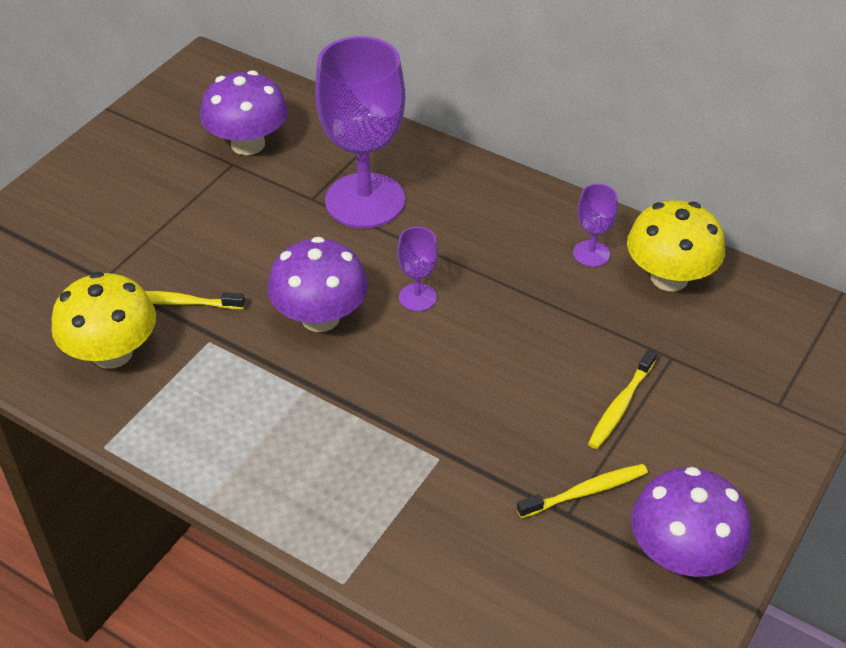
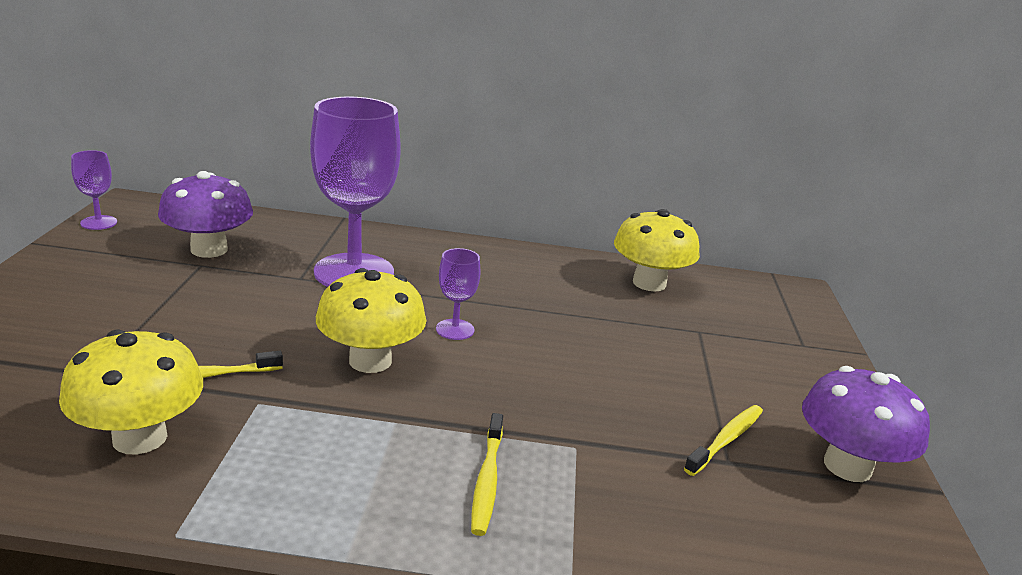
camera: 30 degrees left, 20 degrees down
purple mushroom [267,237,368,332] -> yellow mushroom [316,268,426,373]
purple goblet [573,184,618,267] -> purple goblet moved to [71,150,117,230]
yellow toothbrush [588,349,657,449] -> yellow toothbrush moved to [471,413,503,536]

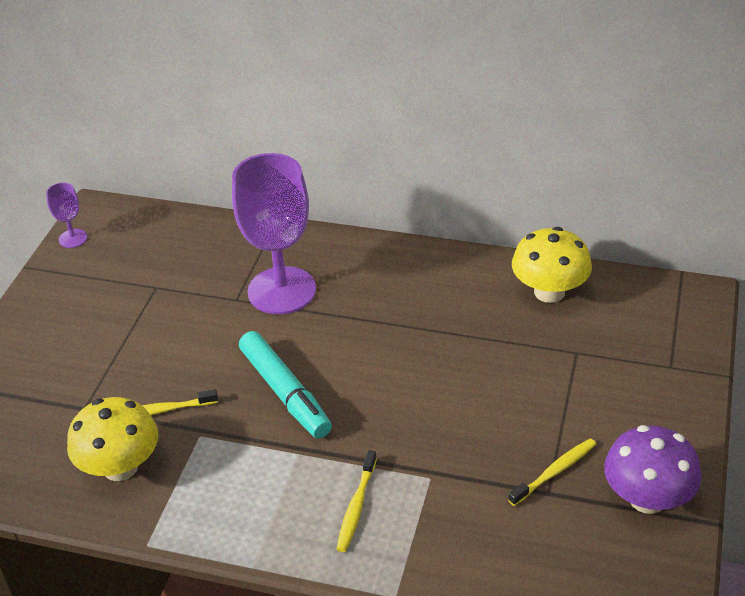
camera: 15 degrees right, 15 degrees up
purple mushroom [158,171,253,258] -> none
yellow mushroom [316,268,426,373] -> turquoise marker [239,331,332,439]
purple goblet [436,248,480,340] -> none

